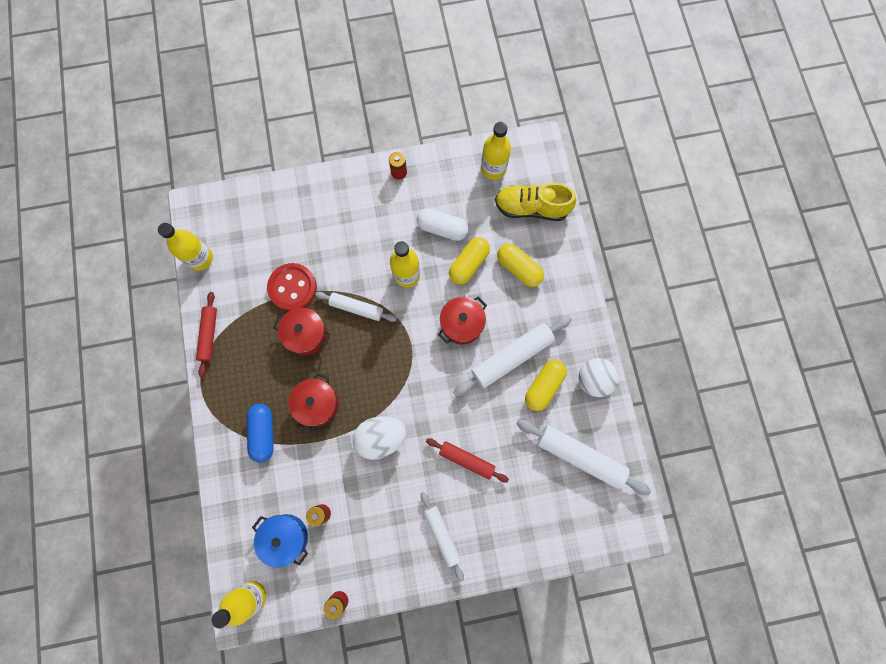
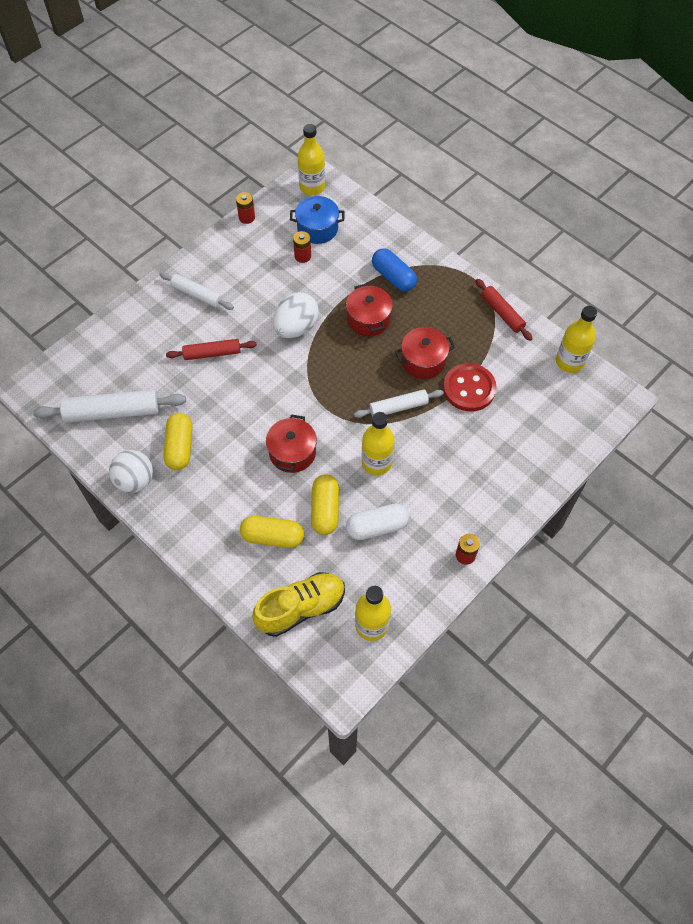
camera: 145 degrees right, 15 degrees down
white rolling pin [453,316,572,396] -> none

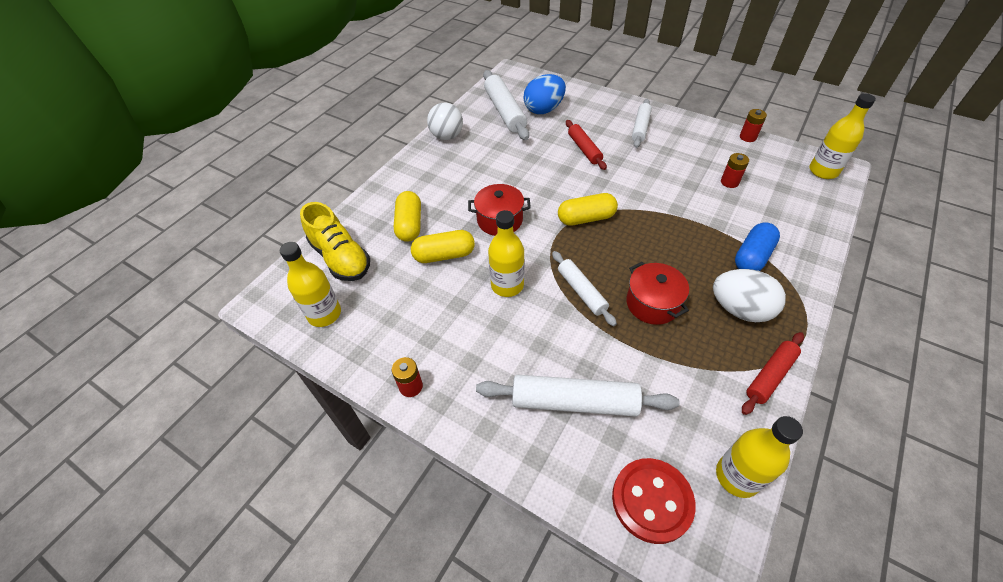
camera: 80 degrees right, 10 degrees down
yellow capsule [163,413,192,470] -> yellow capsule moved to [558,193,618,226]
white egg [273,292,319,338] -> white egg moved to [713,269,786,322]
blue pot [290,196,345,244] -> none
red pot [346,283,393,336] -> none
white capsule [346,504,409,540] -> none
red button [443,363,497,412] -> red button moved to [612,458,696,544]
none -> white rolling pin [476,375,680,417]
none -> blue egg [523,74,566,114]

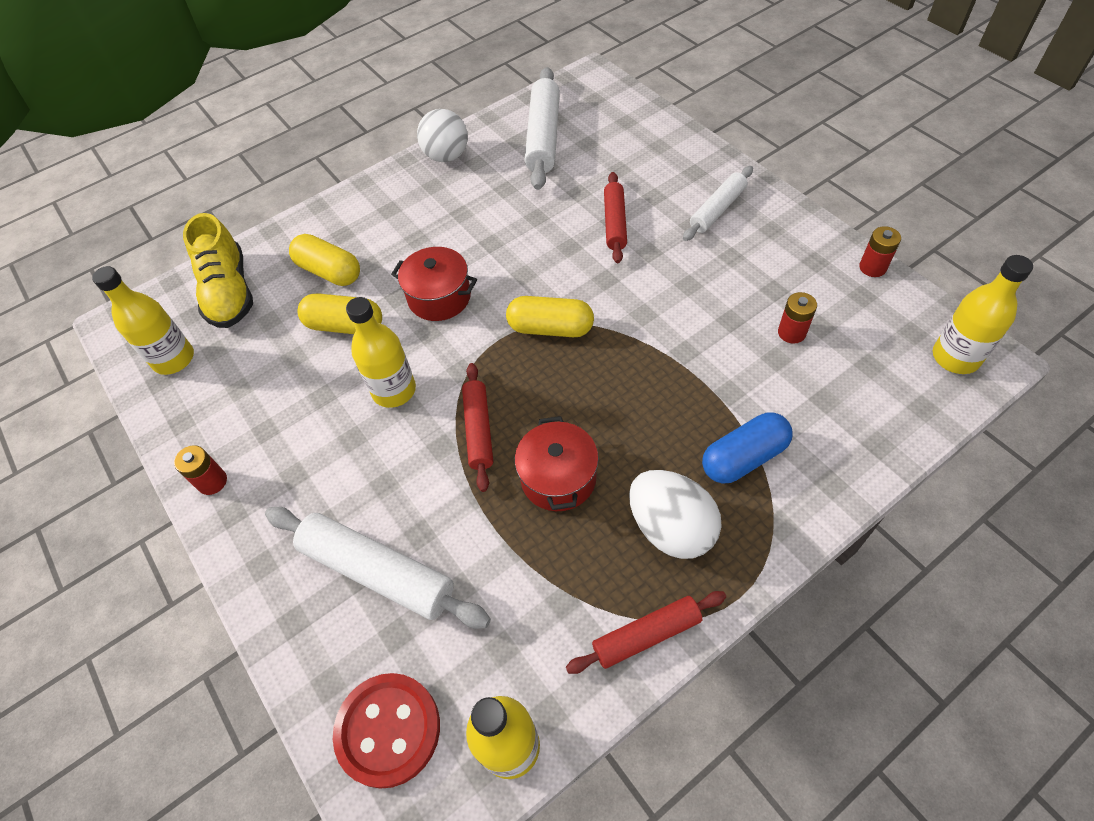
camera: 25 degrees right, 5 degrees up
yellow capsule [394,191,421,242] -> yellow capsule turned 75 degrees counterclockwise [289,234,360,286]
blue egg [523,74,566,114] -> none
white rolling pin [552,251,617,326] -> red rolling pin [462,363,493,492]

